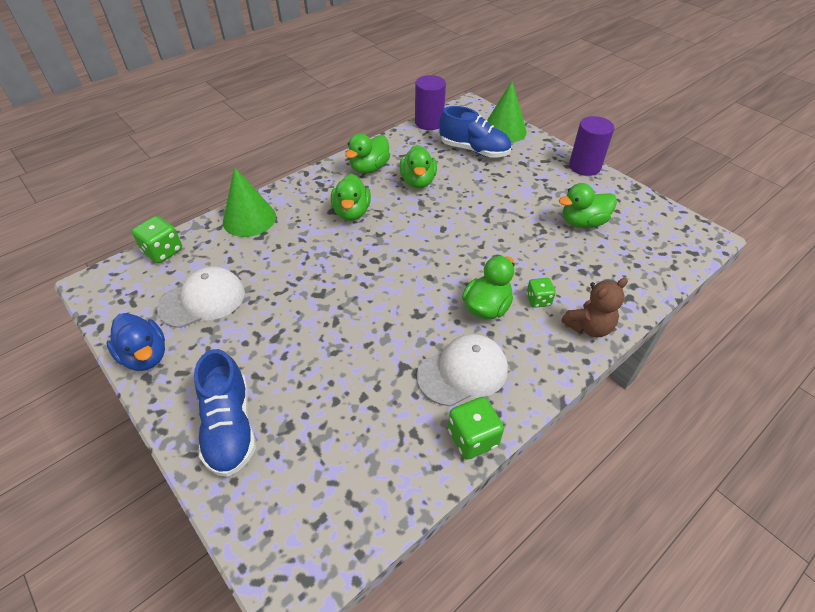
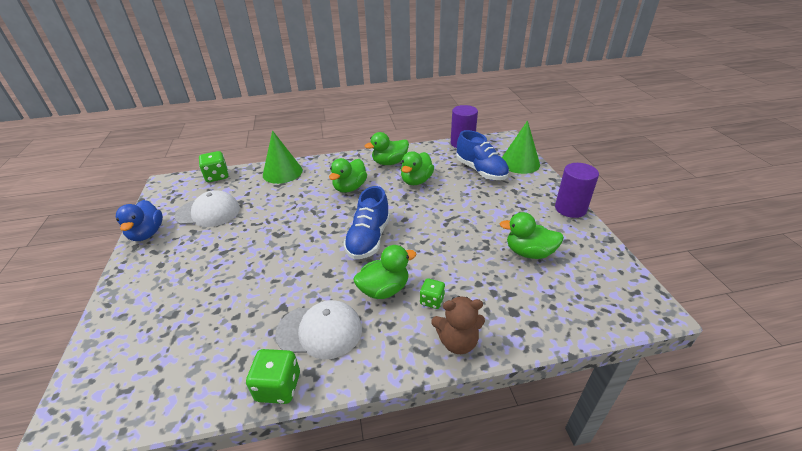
camera: 30 degrees right, 10 degrees down
blue shoe [194,349,256,477] -> blue shoe moved to [343,186,390,259]

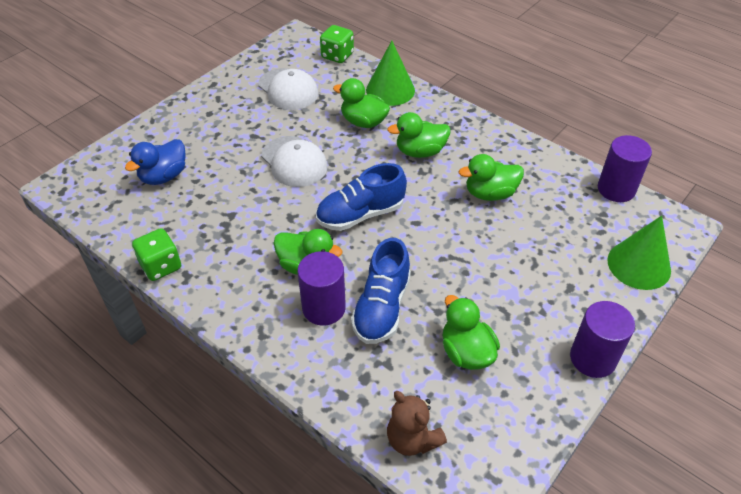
camera: 50 degrees right, 10 degrees up
blue duck [116,200,163,241] -> blue duck moved to [125,139,186,185]
white cap [275,300,362,359] -> white cap moved to [261,136,328,187]
green duck [365,132,409,165] -> green duck moved to [333,78,390,128]
green dice [420,278,445,309] -> purple cylinder [298,251,346,326]
brown teddy bear [431,296,485,354] -> brown teddy bear moved to [387,391,447,456]
blue shoe [456,130,509,180] -> blue shoe moved to [351,238,411,344]

